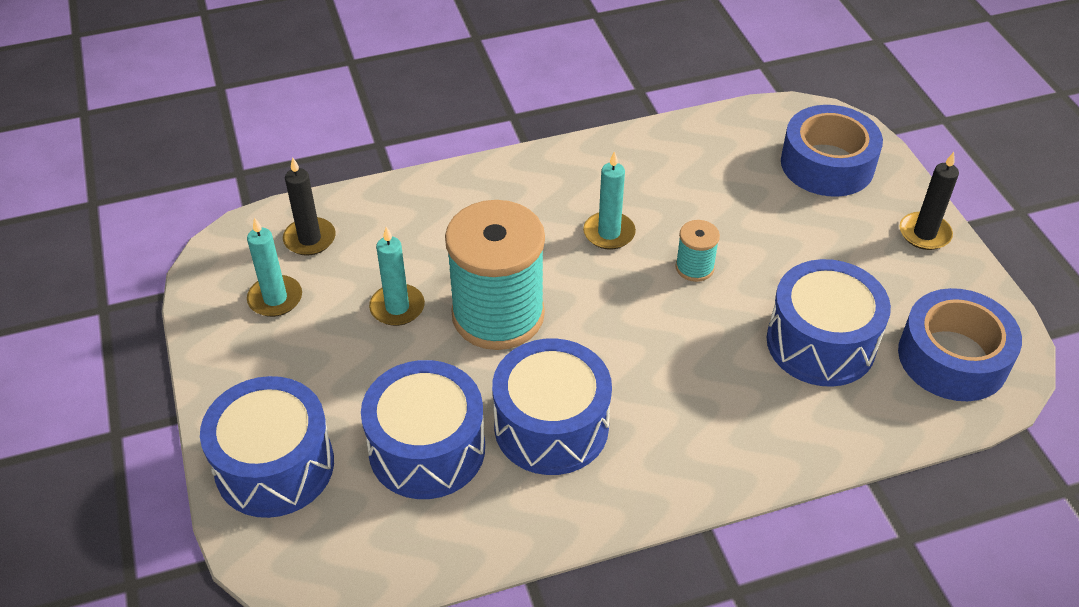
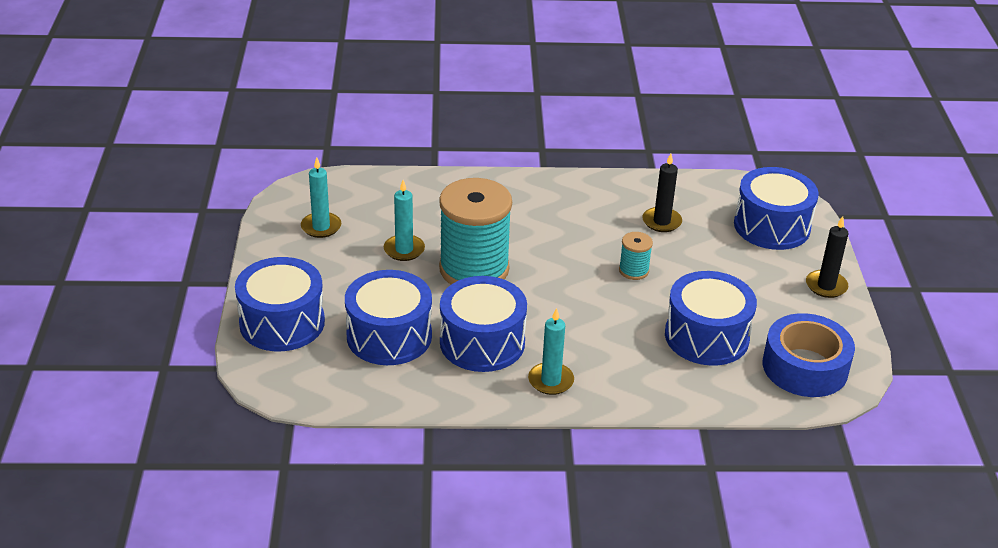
camera: 15 degrees right, 10 degrees down
black candle [283,157,335,256] -> black candle moved to [642,153,682,232]
turquoise candle [583,151,636,250] -> turquoise candle moved to [528,308,574,395]
blue tape [781,105,883,197] -> blue drum [734,167,819,250]

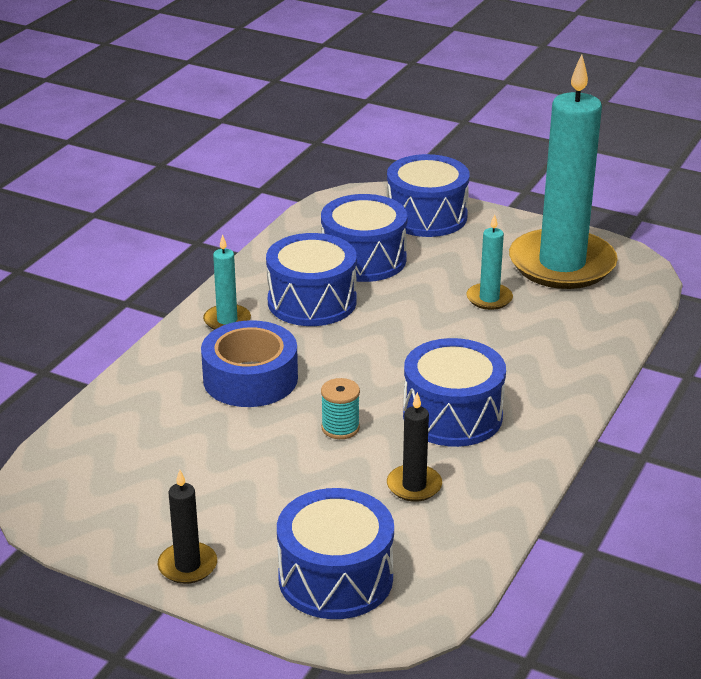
camera: 120 degrees right, 5 degrees down
turquoise candle [301,157,341,238] -> turquoise candle [509,54,618,289], size x2.40
turquoise spool [439,178,512,284] -> none
blue drum [665,271,757,366] -> blue drum moved to [403,338,506,447]
blue tape [763,313,855,397] -> blue tape moved to [201,320,298,407]

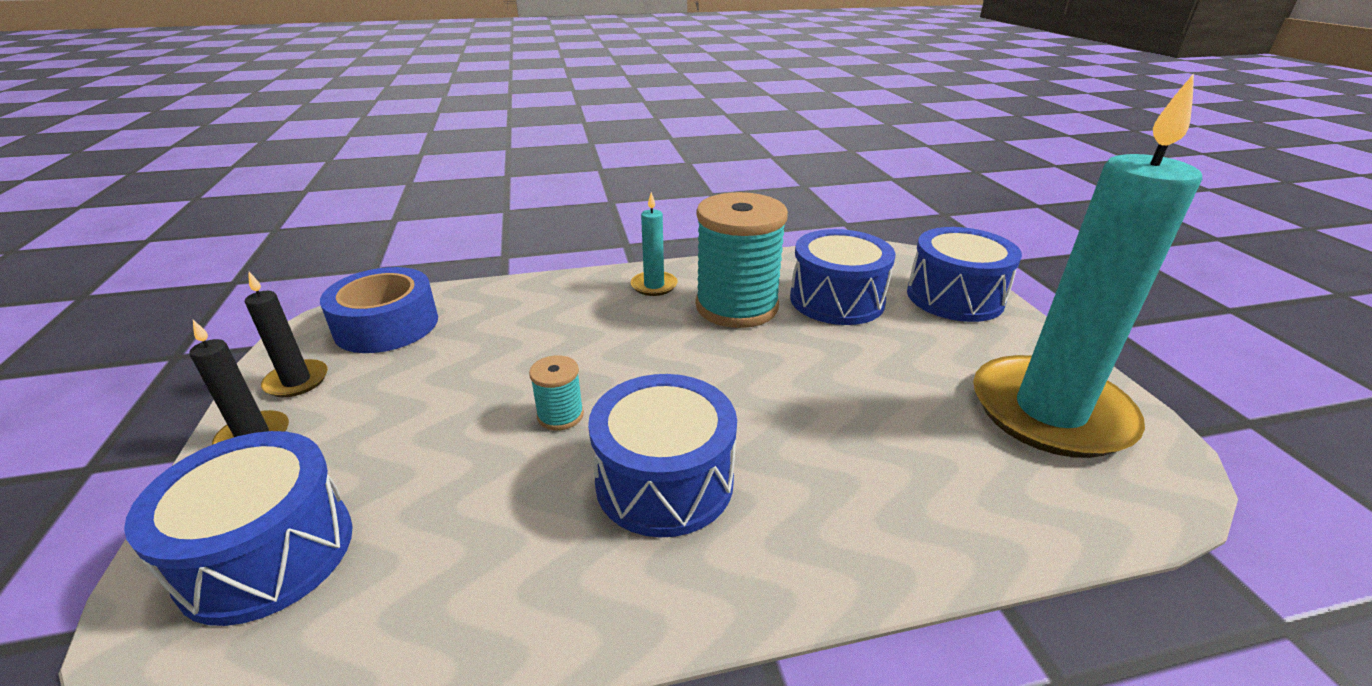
camera: 50 degrees right, 0 degrees up
blue tape [201,320,298,407] -> blue tape moved to [320,267,438,353]
blue drum [266,233,357,326] -> turquoise spool [696,192,788,328]
black candle [387,392,442,502] -> black candle moved to [245,272,328,397]
turquoise candle [466,214,513,310] -> none

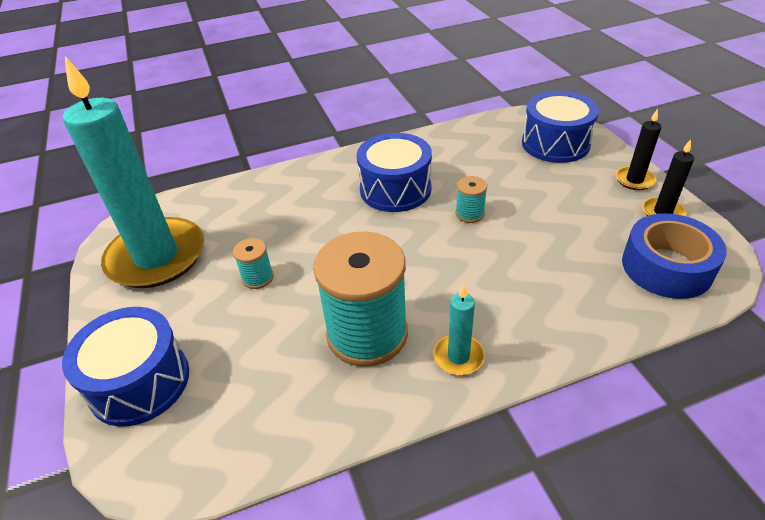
camera: 175 degrees right, 10 degrees up
blue drum [790,229,895,325] -> none
none -> turquoise spool [233,238,274,289]

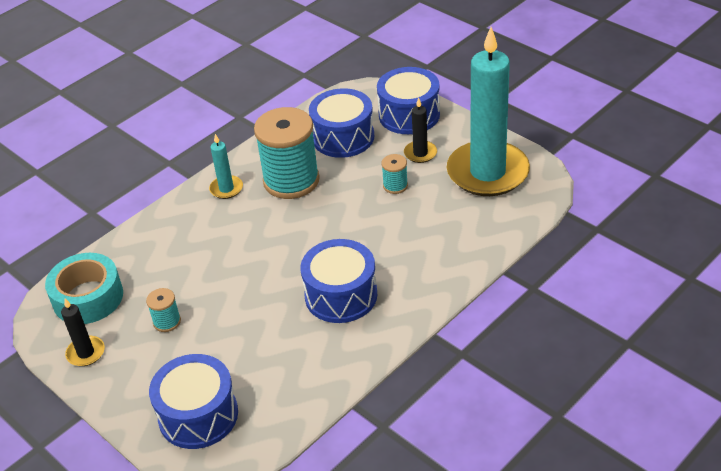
camera: 155 degrees right, 0 degrees up
turquoise spool [456,176,487,223] -> turquoise spool moved to [146,288,181,332]
black candle [616,109,661,190] -> black candle moved to [404,97,437,163]
blue tape [622,213,727,299] -> turquoise tape [45,253,123,324]
none -> blue drum [309,88,374,158]

